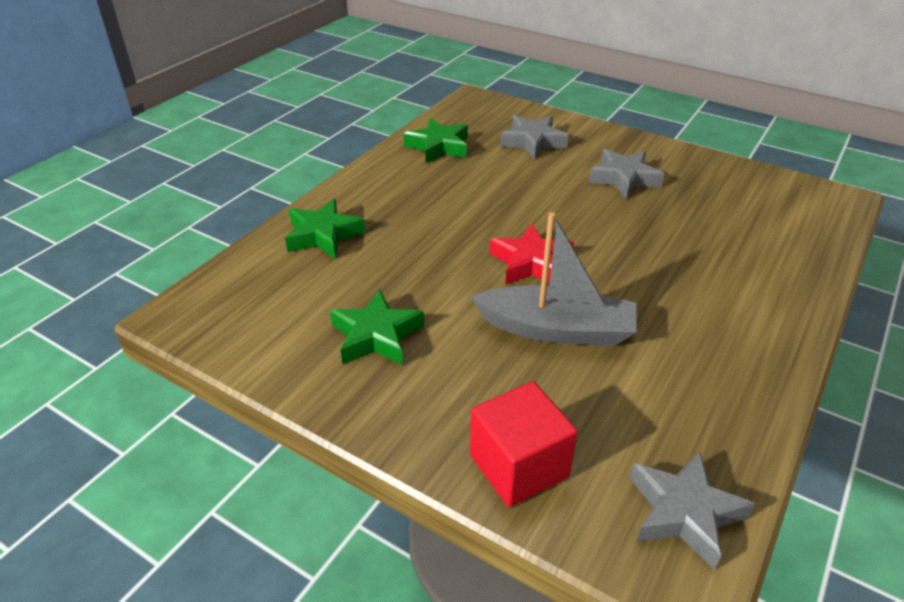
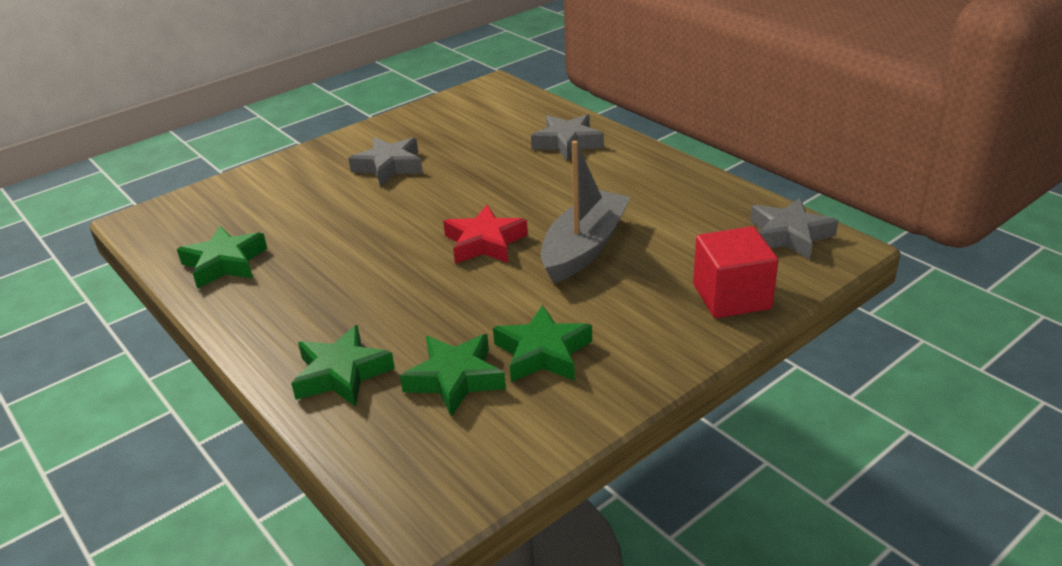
camera: 70 degrees left, 5 degrees down
grey star [500,115,569,159] -> grey star moved to [531,114,604,161]
none -> green star [400,334,506,417]

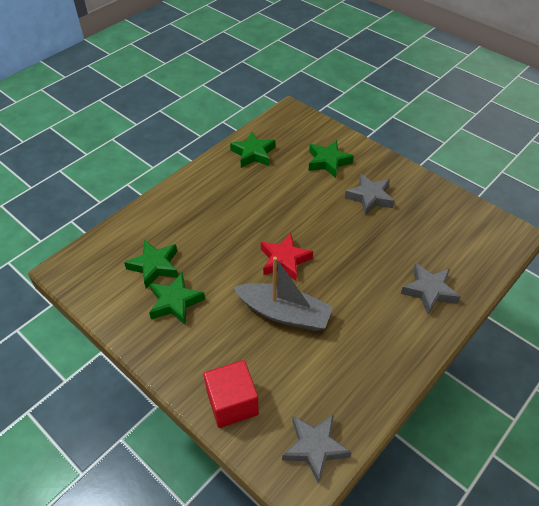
camera: 80 degrees right, 15 degrees up
green star [291,325,395,407] -> green star moved to [308,140,354,178]

